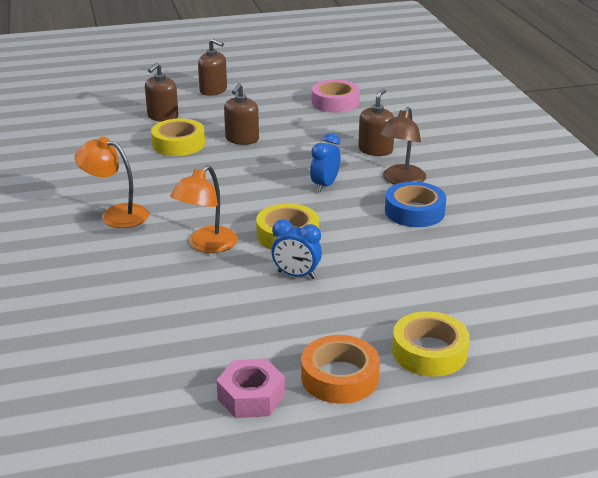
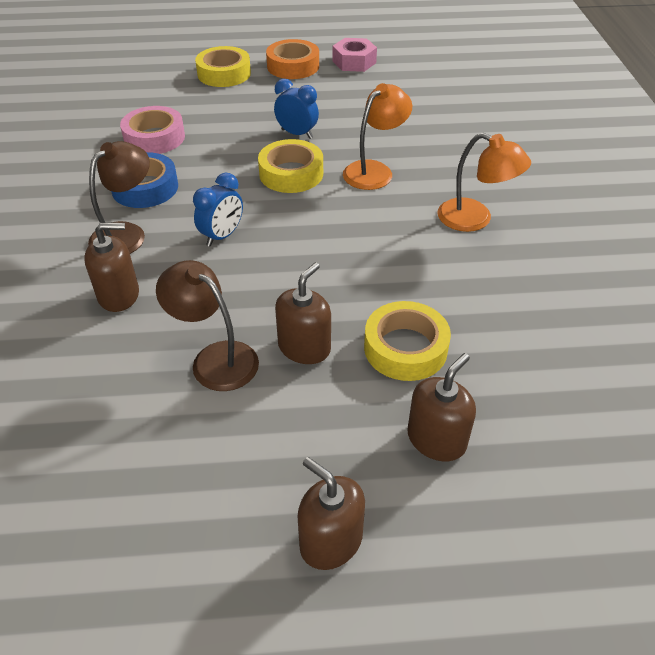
camera: 170 degrees left, 15 degrees up
pink tape [312,80,360,113] -> pink tape moved to [120,106,185,154]
brown soap dispenser [358,89,394,156] -> brown soap dispenser turned 135 degrees counterclockwise [84,222,139,312]
none -> brown lamp [156,260,259,391]

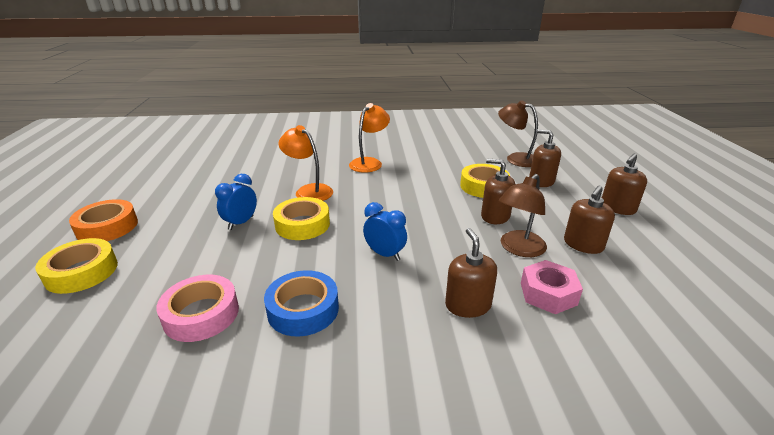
camera: 90 degrees left, 15 degrees down
brown lamp [88,141,150,254] -> brown lamp moved to [498,100,538,167]
pink nut [333,38,377,72] -> pink nut moved to [521,260,583,314]
none -> brown soap dispenser [564,185,615,254]

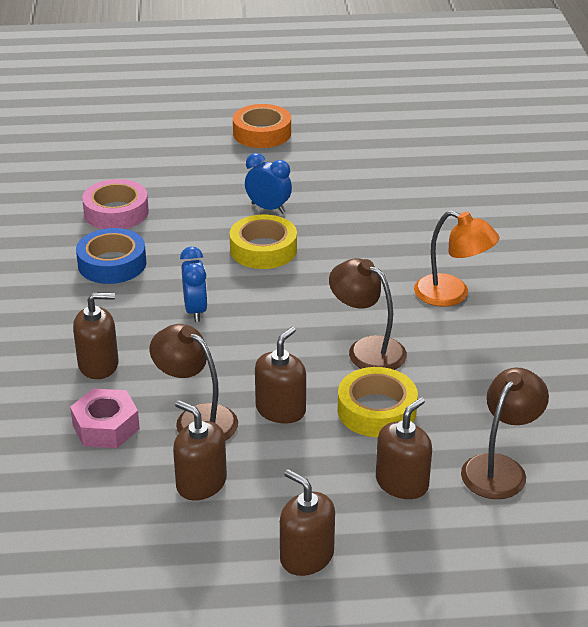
camera: 90 degrees right, 5 degrees up
yellow tape [35,238,118,294] -> none
orange lamp [278,125,333,201] -> none
blue clock [363,202,407,261] -> blue clock turned 45 degrees counterclockwise [180,247,208,322]
none -> brown lamp [329,258,407,370]

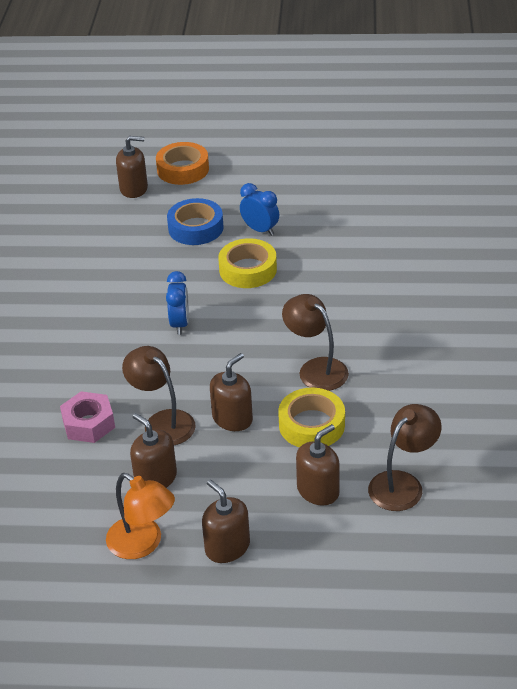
camera: 10 degrees right, 5 degrees up
brown soap dispenser [73,292,119,379] -> brown soap dispenser moved to [116,136,148,198]
blue tape [76,228,146,284] -> blue tape moved to [167,198,223,245]
pink tape [82,179,149,229] -> none
orange tape [233,104,291,148] -> orange tape moved to [156,142,209,185]
orange lamp [414,211,500,307] -> orange lamp moved to [106,473,175,559]

